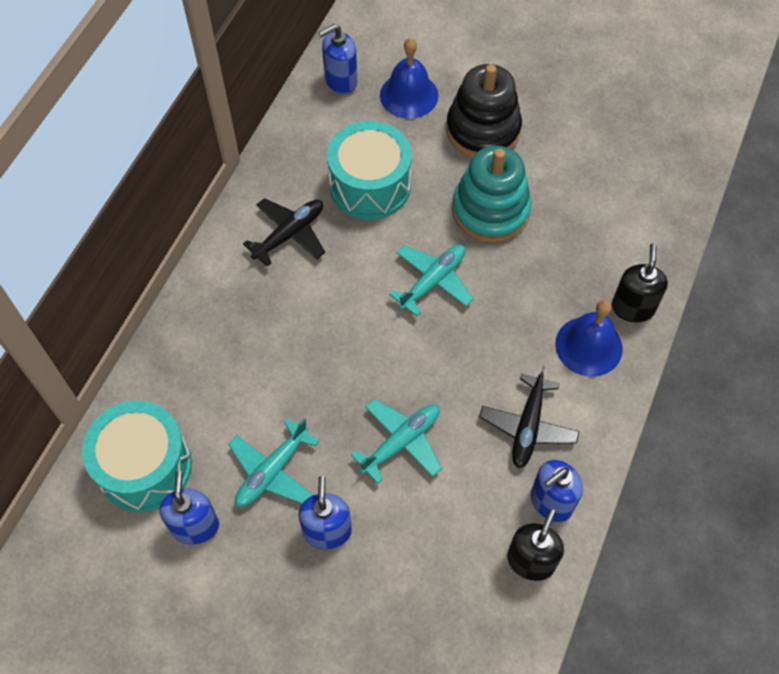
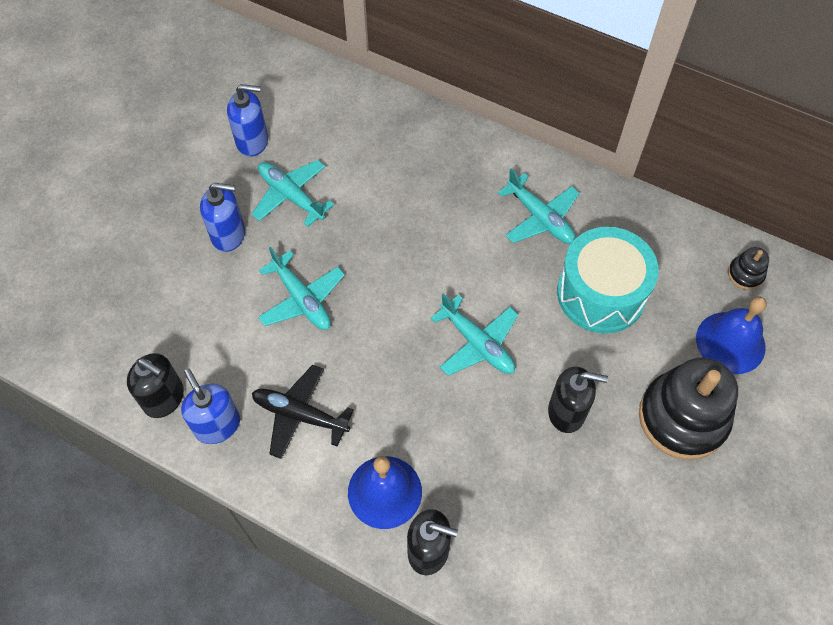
camera: 95 degrees right, 0 degrees up
turquoise drum [82,401,192,512] -> none
black plane [243,198,325,267] -> turquoise plane [498,168,580,244]
blue soap dispenser [318,24,357,94] -> black stacking toy [728,247,769,290]
turquoise stacking toy [452,146,532,243] -> black soap dispenser [548,367,608,433]

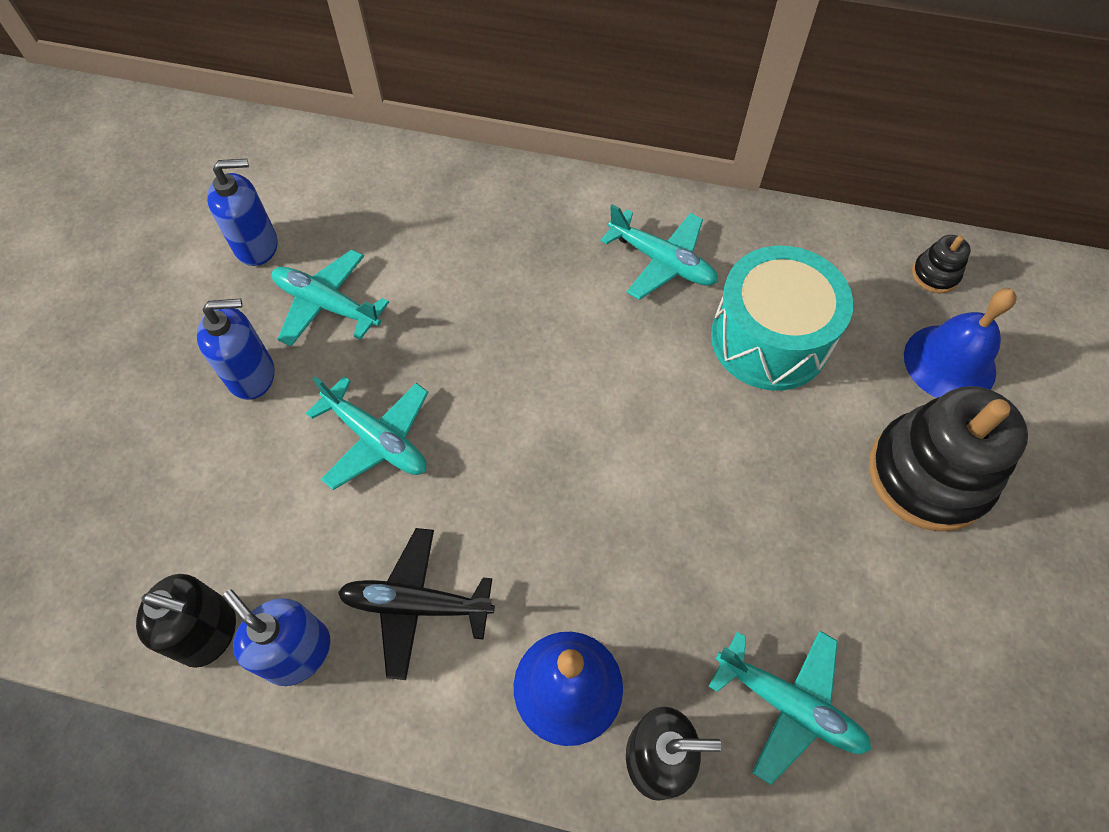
camera: 15 degrees left, 0 degrees up
turquoise plane [431,293,519,376] -> turquoise plane moved to [708,631,871,785]
black soap dispenser [548,367,608,433] -> none

